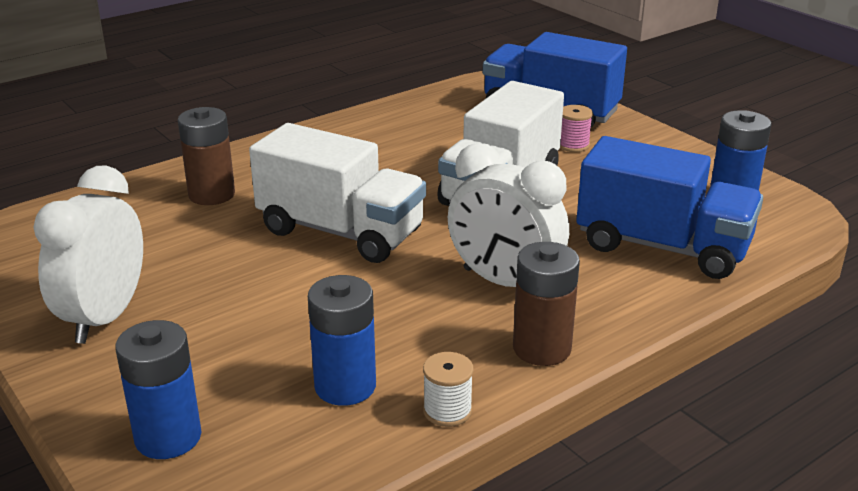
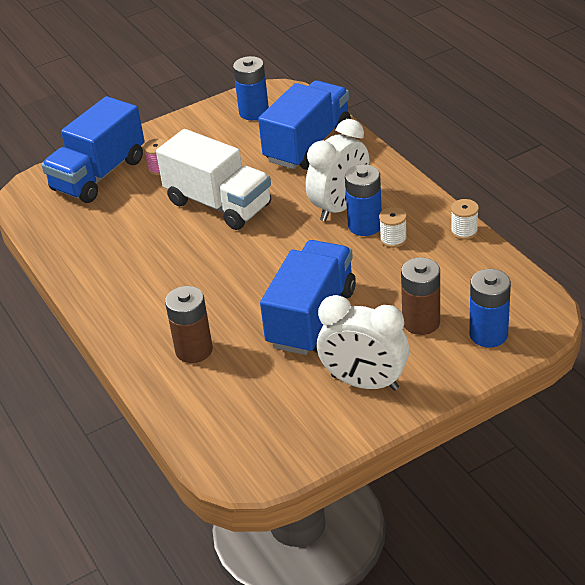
camera: 80 degrees left, 10 degrees up
white truck [249,123,426,263] -> none
blue battery [308,275,376,406] -> blue battery moved to [345,164,382,236]
brown battery [513,242,580,366] -> brown battery moved to [401,257,440,335]
none -> blue truck [260,240,356,355]
none -> white spool [379,207,407,248]

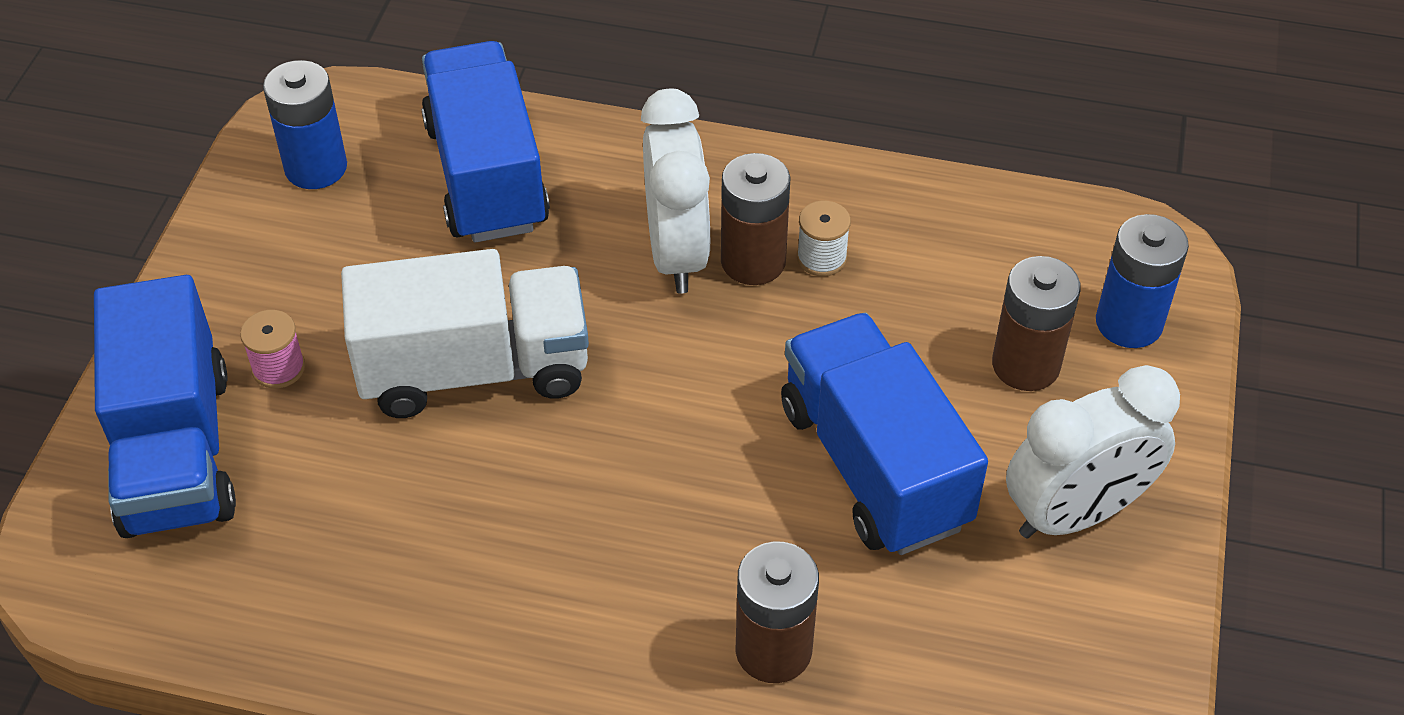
camera: 50 degrees left, 10 degrees up
blue battery [345,164,382,236] -> brown battery [721,153,791,285]
white spool [451,199,479,240] -> none

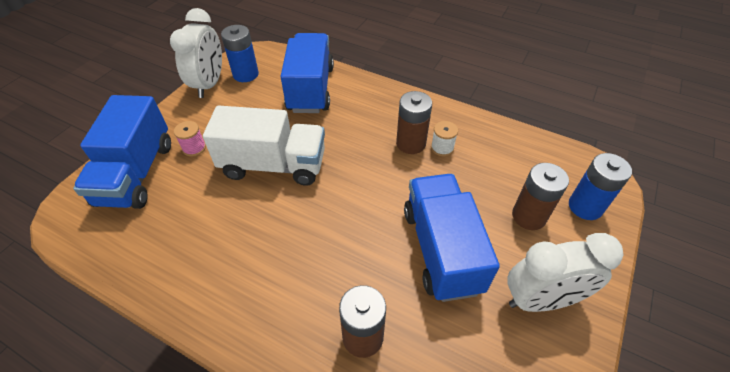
camera: 15 degrees right, 0 degrees up
white clock [641,89,710,294] -> white clock moved to [170,8,222,98]

